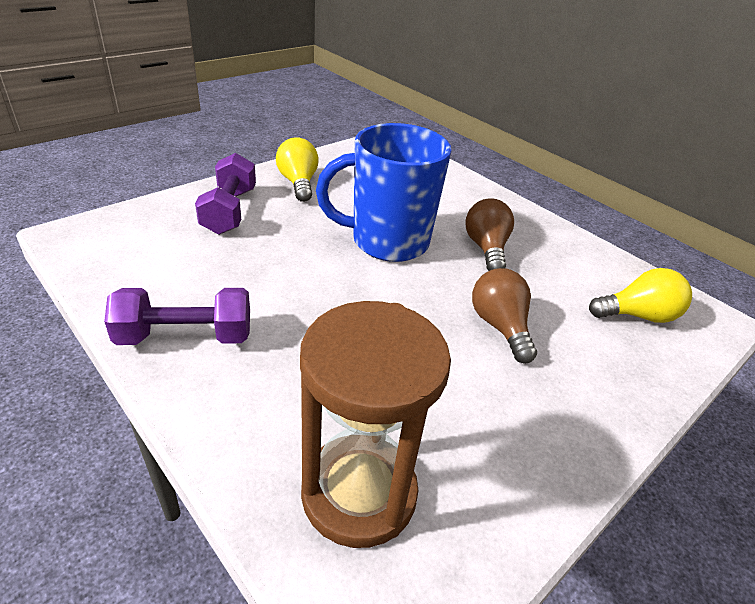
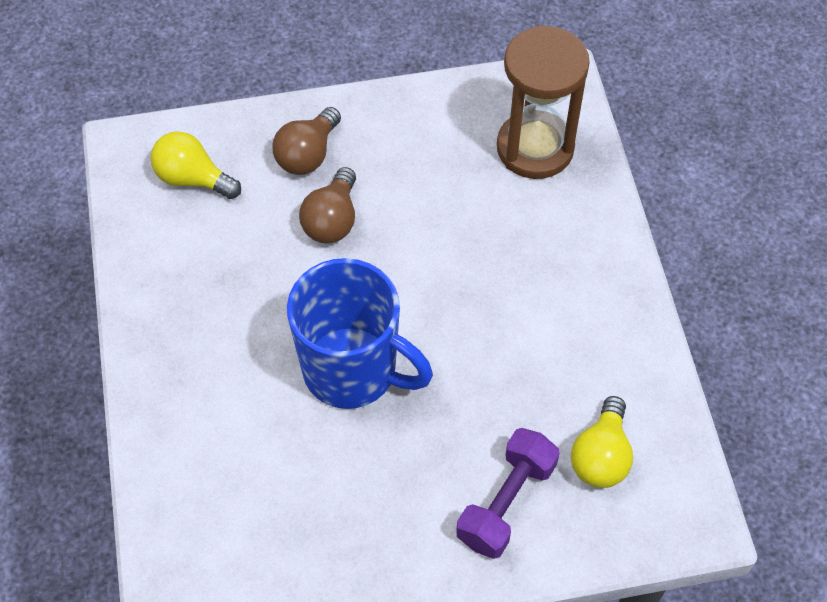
camera: 145 degrees left, 20 degrees up
purple dumbbell [104,288,250,345] -> none
yellow light bulb [276,137,319,202] -> yellow light bulb moved to [571,396,633,488]
brown light bulb [465,198,514,271] -> brown light bulb moved to [272,107,341,175]

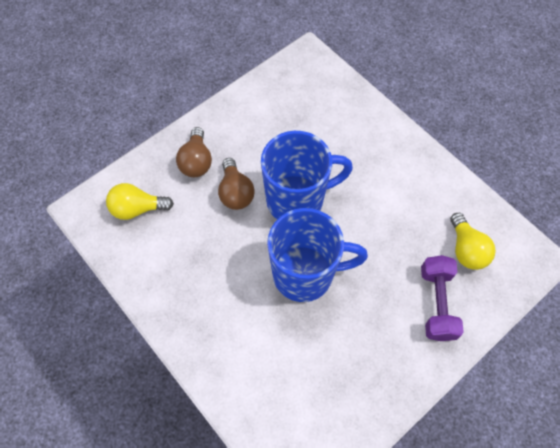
camera: 30 degrees left, 5 degrees up
brown hourglass [497,25,590,179] -> none
none -> blue mug [261,131,353,219]

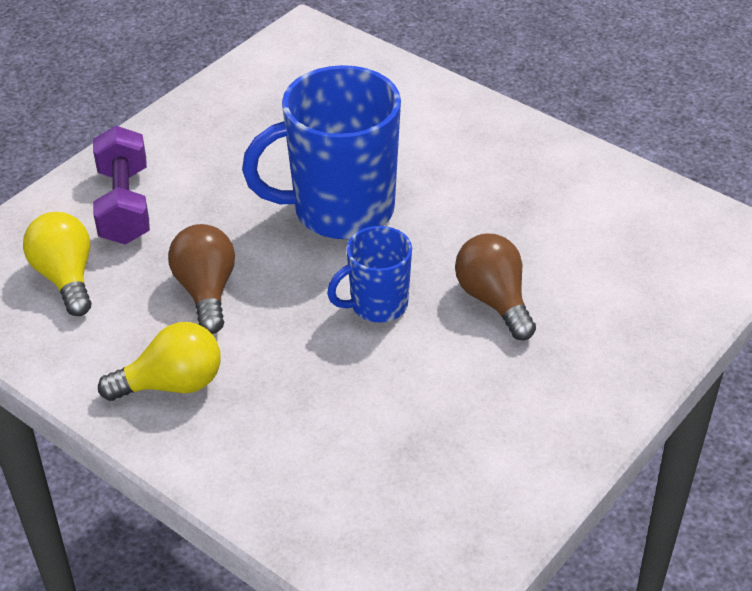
camera: 170 degrees right, 20 degrees down
yellow light bulb [106,183,174,220] -> yellow light bulb moved to [98,322,221,401]
brown light bulb [176,127,212,177] -> brown light bulb moved to [168,224,235,334]
blue mug [261,131,353,219] -> blue mug [327,226,412,323], size x0.53

